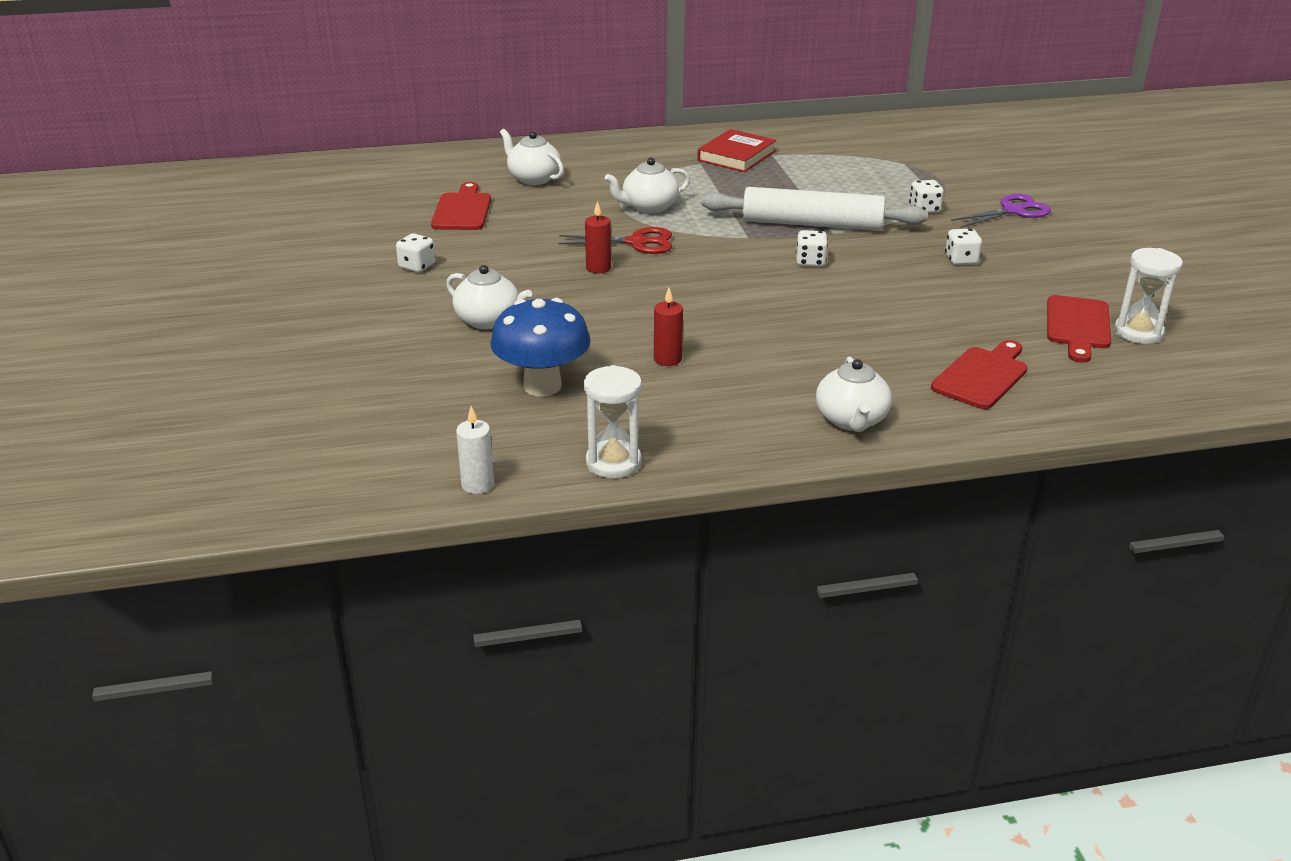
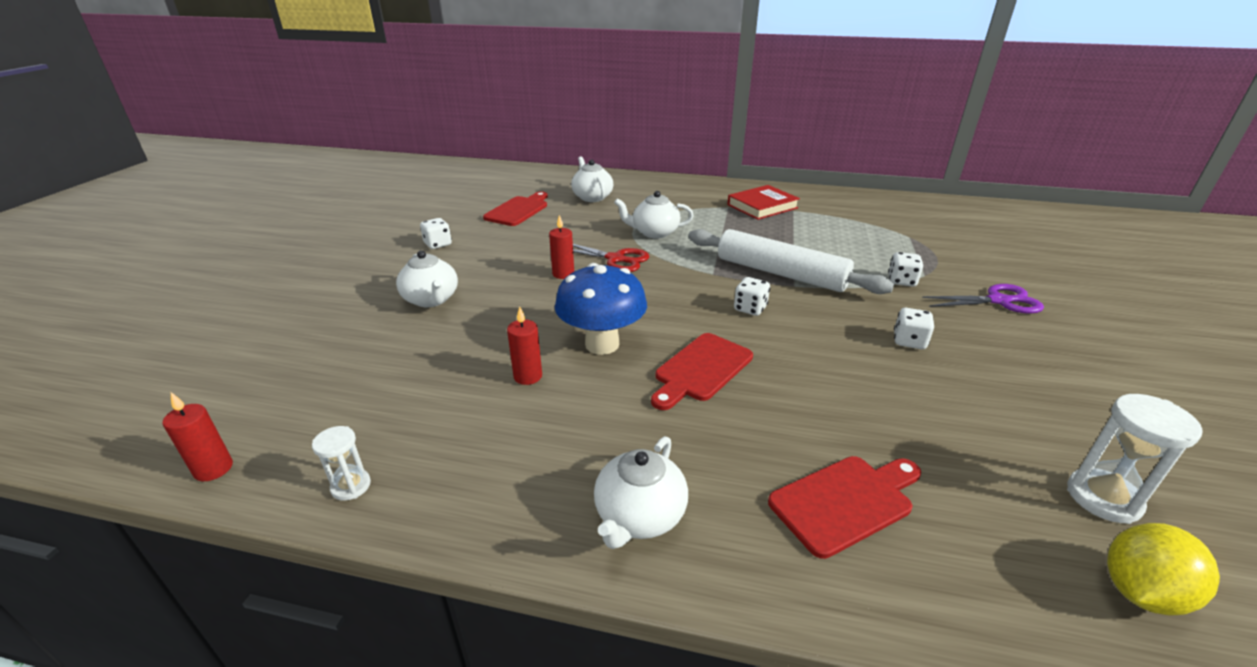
camera: 25 degrees right, 0 degrees up
white candle [456,406,494,494] -> red candle [163,392,233,481]
blue mushroom [490,298,591,397] -> blue mushroom moved to [555,263,647,355]
white hourglass [584,365,642,478] -> white hourglass [312,426,371,501], size x0.60
red cutting board [1047,295,1111,363] -> red cutting board moved to [651,333,753,410]
none -> yellow lemon [1107,523,1220,616]

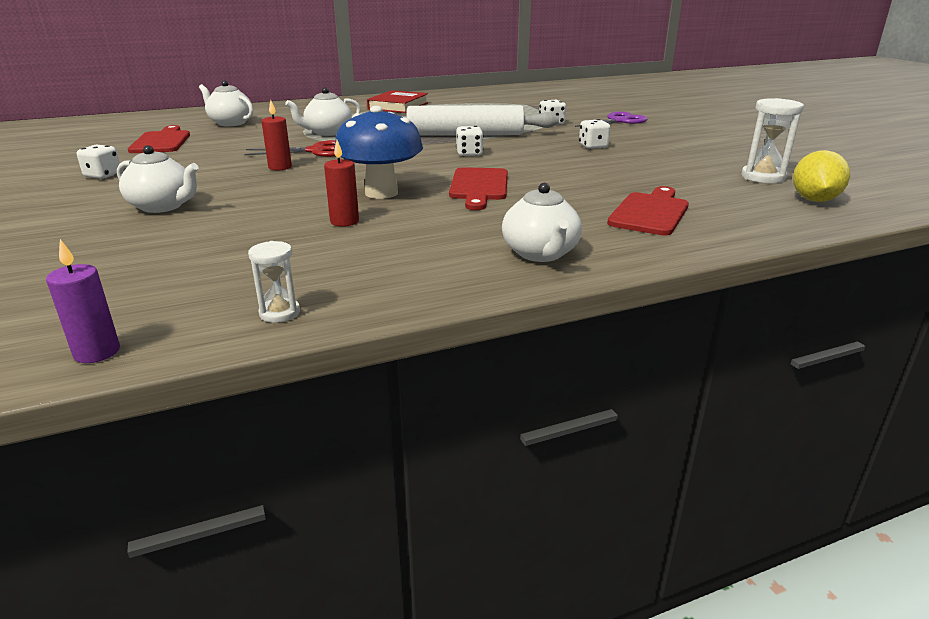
camera: 35 degrees left, 5 degrees down
red candle [163,392,233,481] -> purple candle [46,239,120,363]

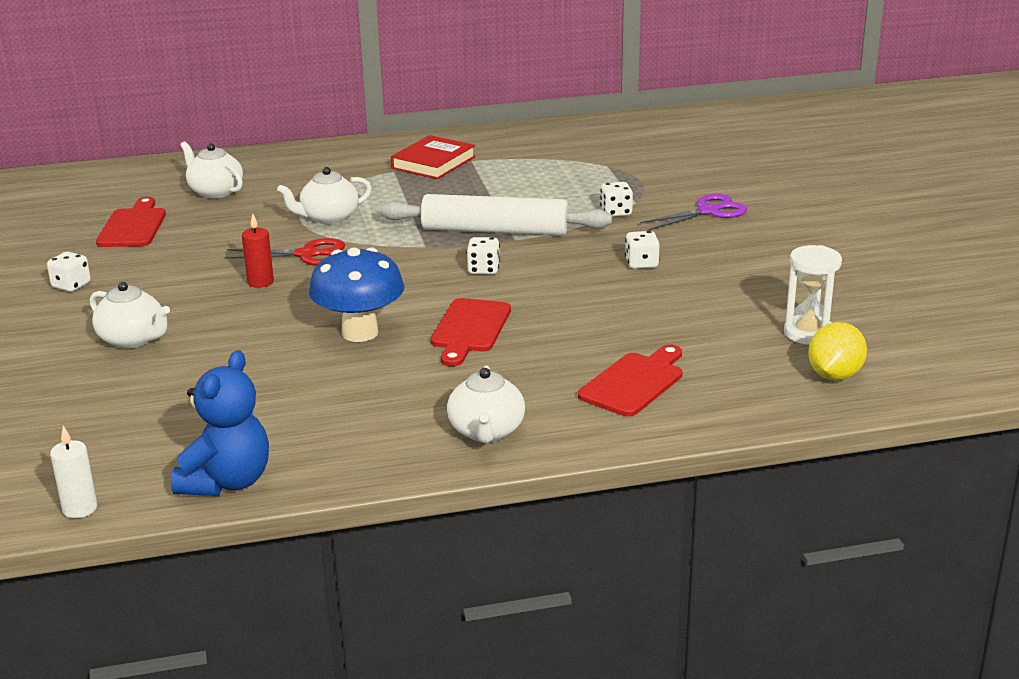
camera: 10 degrees right, 0 degrees up
purple candle [46,239,120,363] -> white candle [50,426,97,518]
white hourglass [248,241,300,323] -> blue teddy bear [171,350,269,496]
red candle [324,140,359,227] -> none

